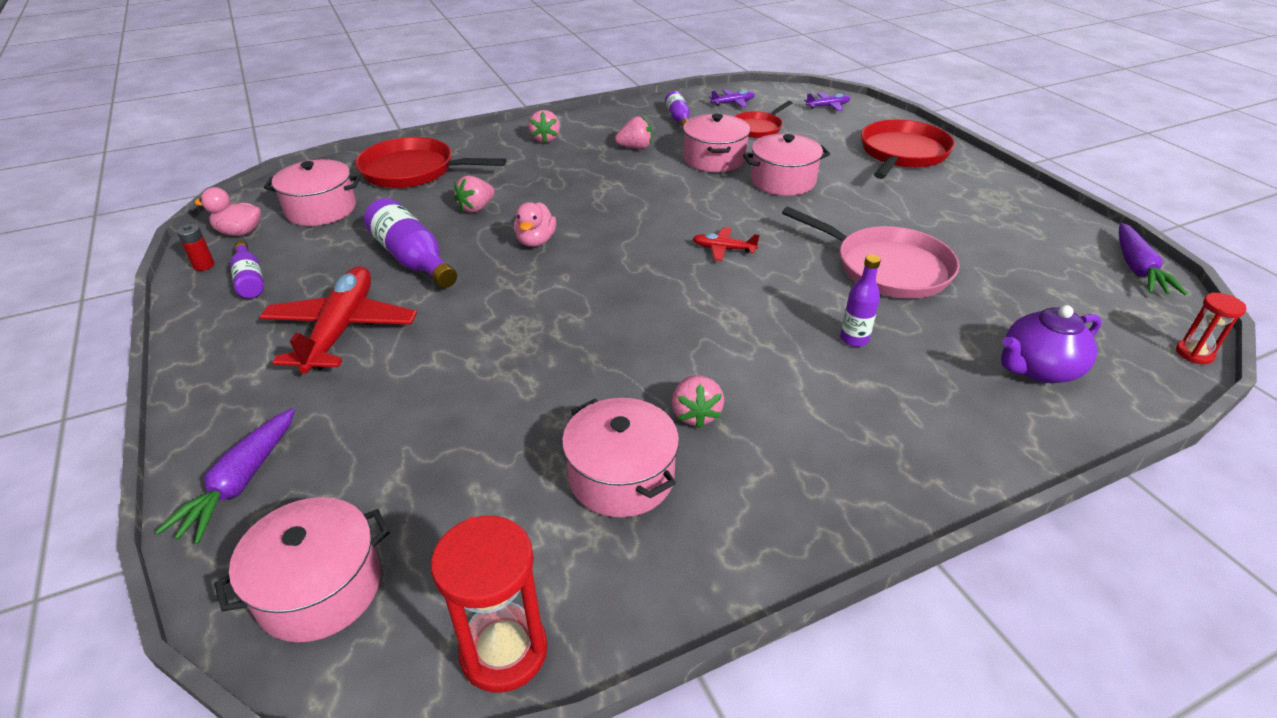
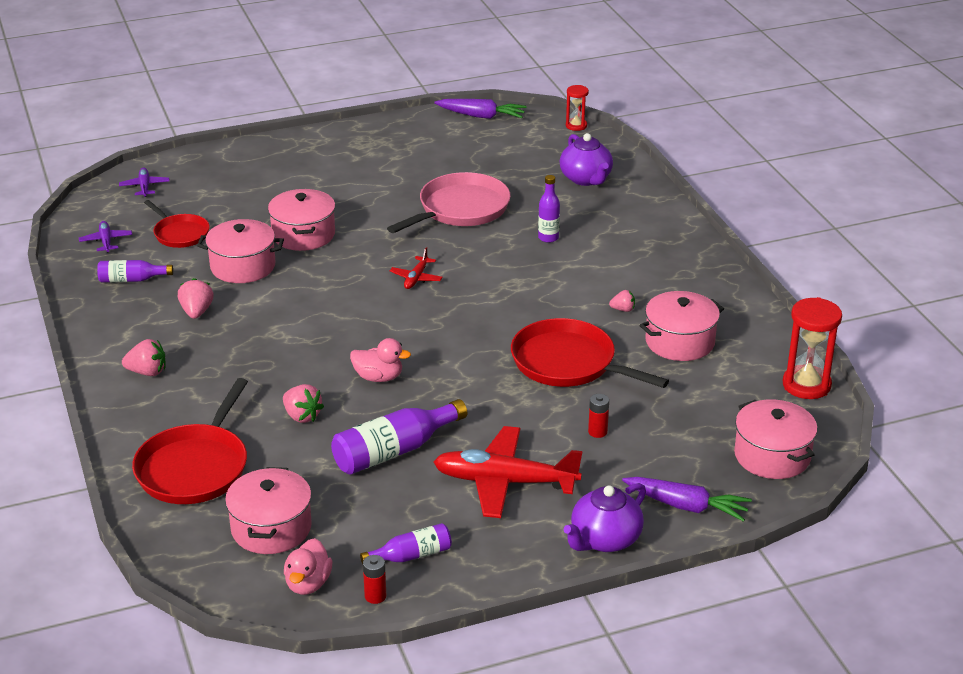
camera: 85 degrees left, 5 degrees down
pink strawberry [672,375,724,429] -> pink strawberry [609,290,635,312], size x0.62
red pan [861,120,955,179] -> red pan moved to [511,318,669,388]
none -> purple teapot [564,483,646,552]
none -> red battery [588,394,609,438]

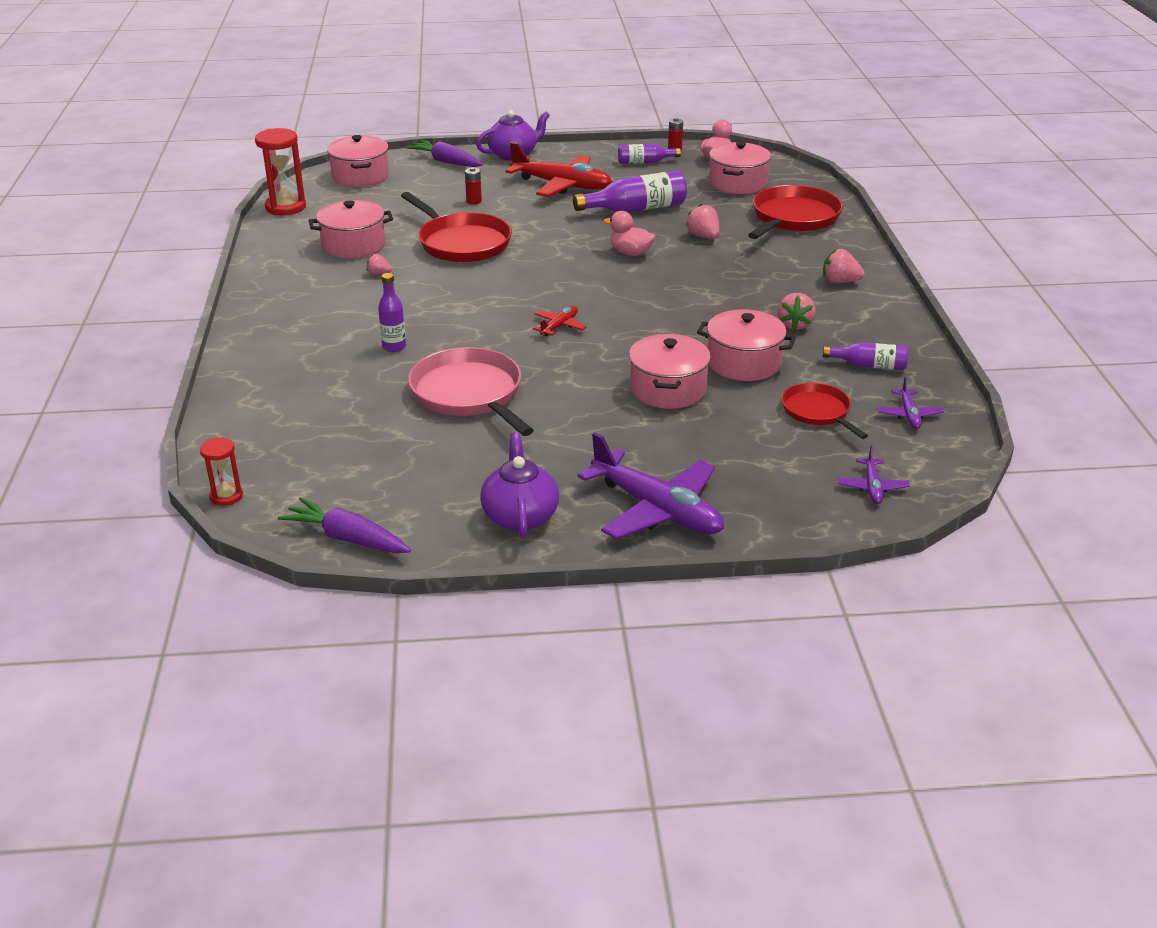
camera: 165 degrees left, 0 degrees up
pink pan [387,172,511,233] -> pink pan turned 90 degrees clockwise [408,347,534,436]
purple teapot [560,133,613,186] -> purple teapot moved to [480,432,559,539]
none -> purple plane [578,432,724,539]

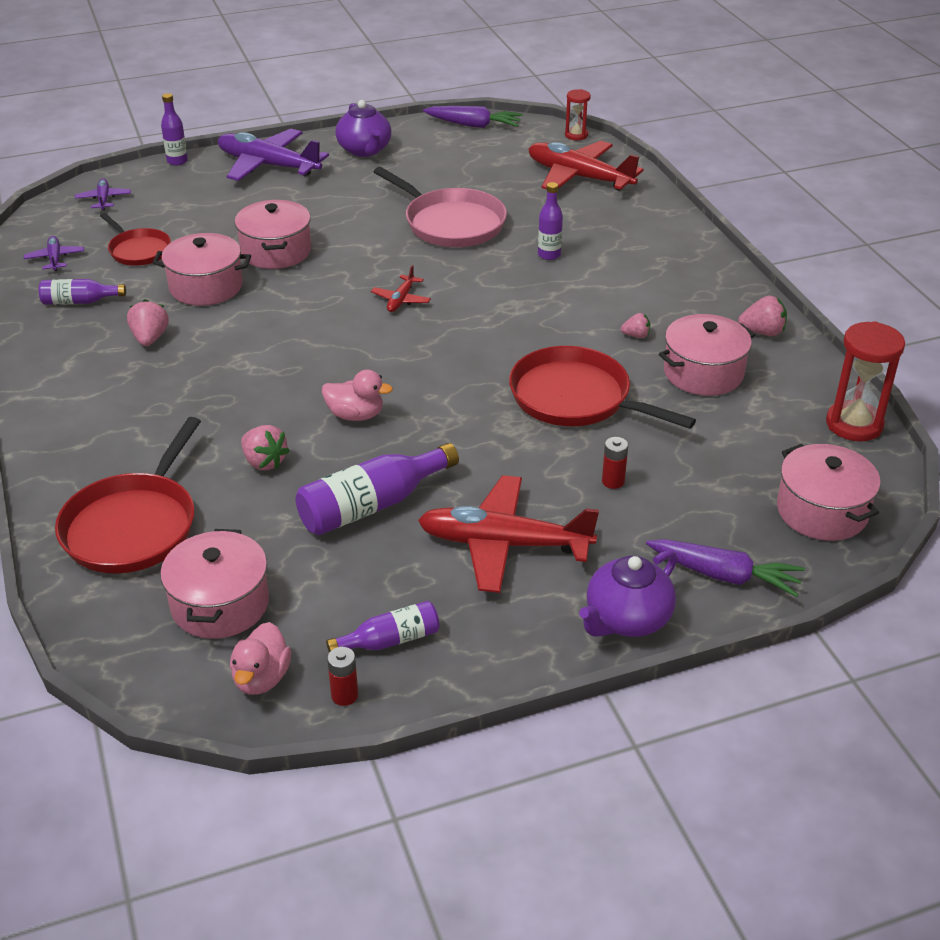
camera: 165 degrees right, 5 degrees up
pink strawberry [823,249,865,283] -> pink strawberry moved to [738,295,787,336]
none -> purple bottle [161,93,188,166]
none -> red plane [528,141,644,191]

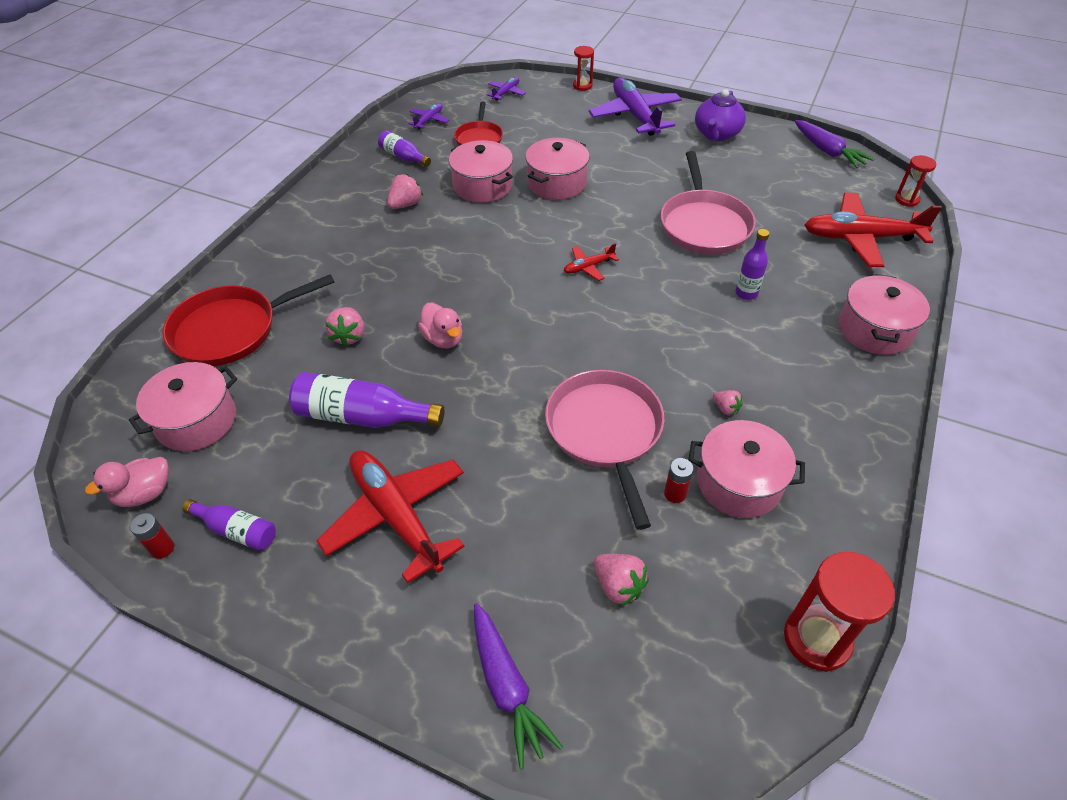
camera: 45 degrees right, 10 degrees up
purple bottle [161,93,188,166] -> red hourglass [573,46,594,91]
red pan [509,346,696,429] -> pink pan [545,370,664,530]
red plane [528,141,644,191] -> red plane turned 75 degrees counterclockwise [804,193,942,267]
purple teapot [579,550,677,637] -> none
red battery [602,437,628,489] -> red battery moved to [664,458,694,503]
pink strawberry [738,295,787,336] -> pink strawberry moved to [594,554,649,606]
pink pot [777,444,881,541] -> pink pot moved to [839,274,930,355]

